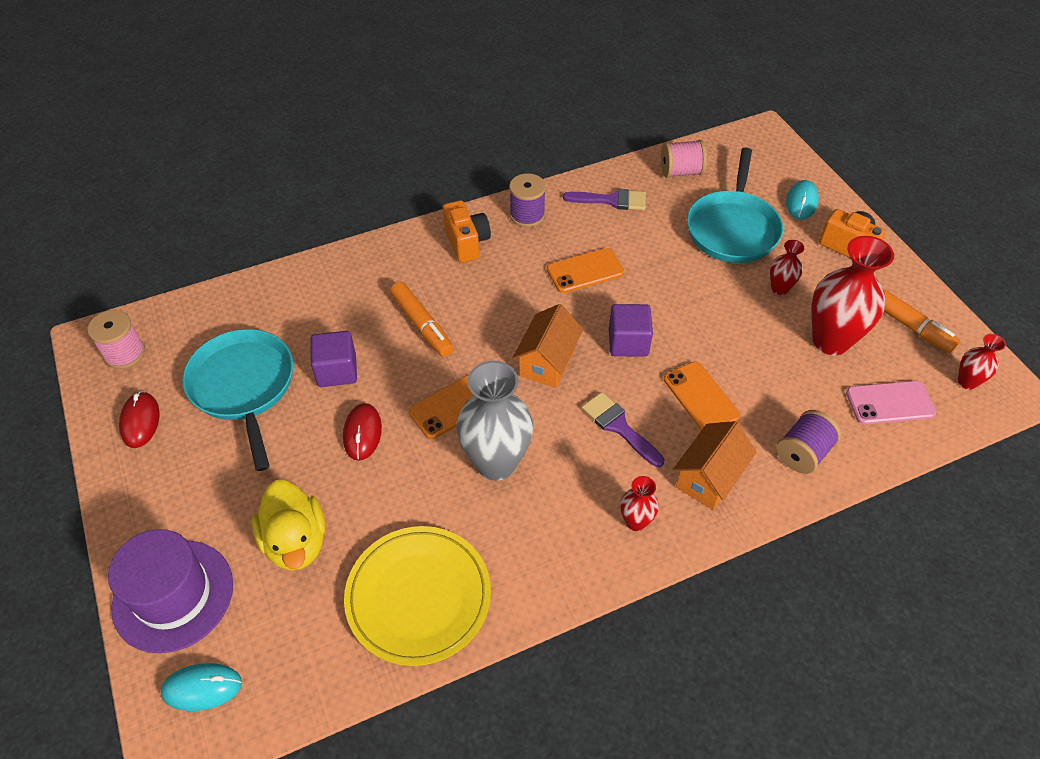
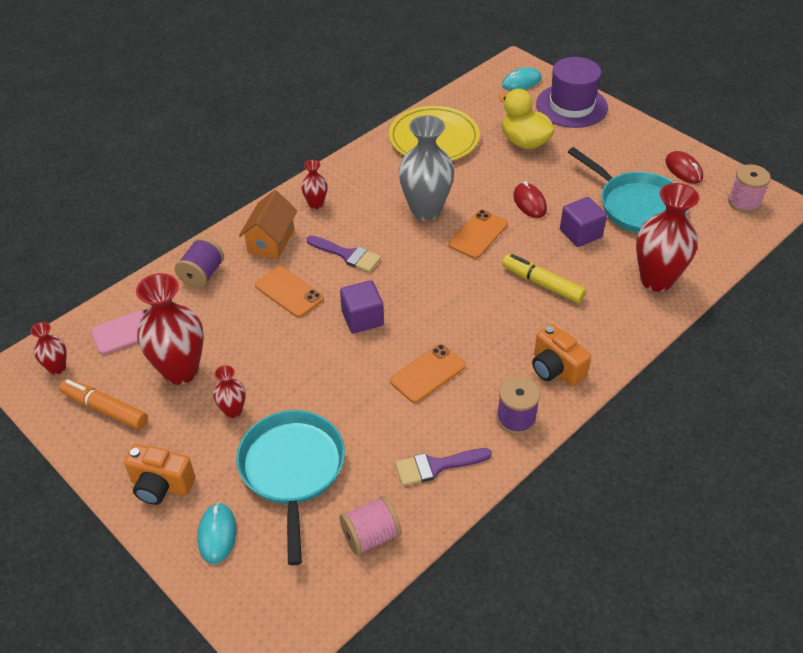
camera: 160 degrees right, 5 degrees down
orange marker [390,282,453,357] -> yellow marker [502,254,586,303]
orange house [513,304,583,388] -> none
none -> red vase [636,183,699,292]

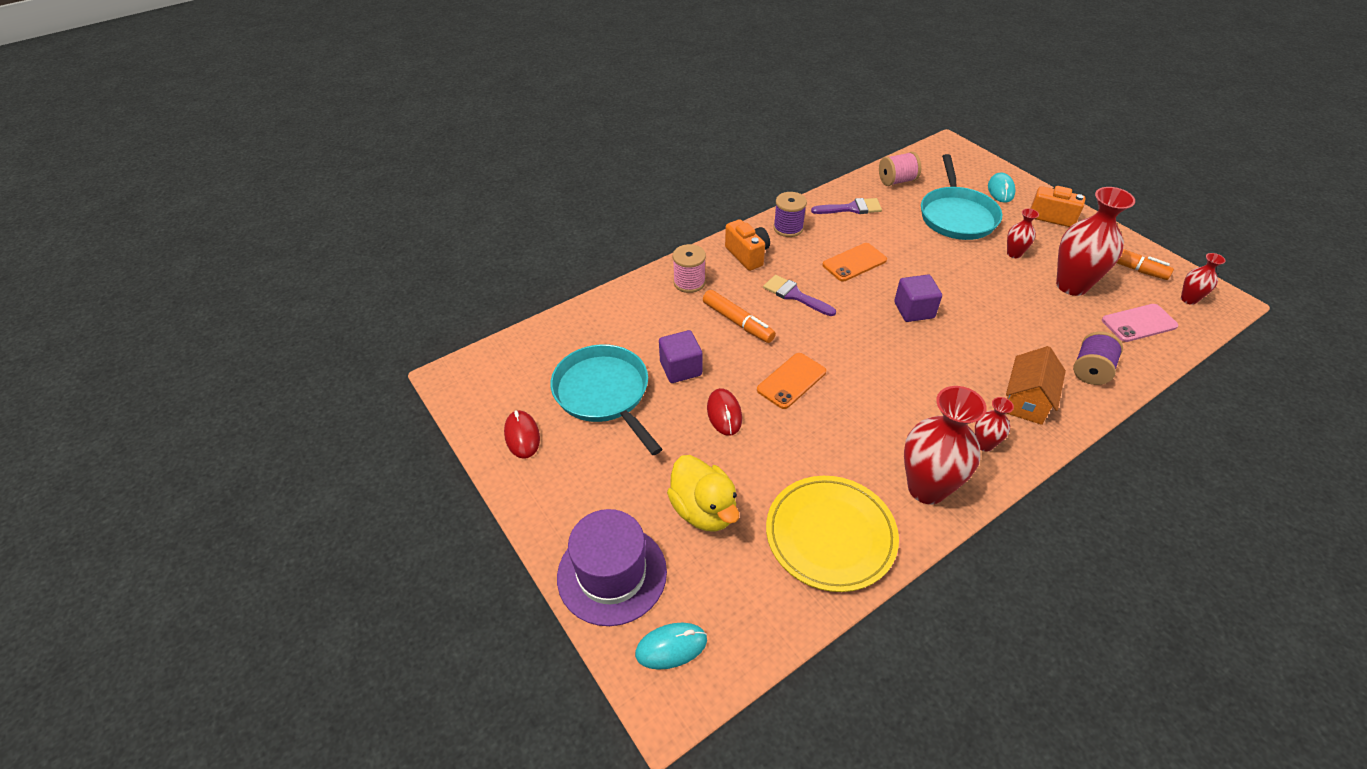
camera: 170 degrees left, 0 degrees up
orange phone [255,266,324,318] -> none
purple brush [306,236,381,272] -> purple brush moved to [763,275,836,316]
grey vase [399,115,454,221] -> none
yellow marker [502,254,586,303] -> orange marker [703,290,776,343]
red vase [636,183,699,292] -> red vase moved to [904,386,987,504]
pink spool [728,164,771,213] -> pink spool moved to [673,244,706,293]

